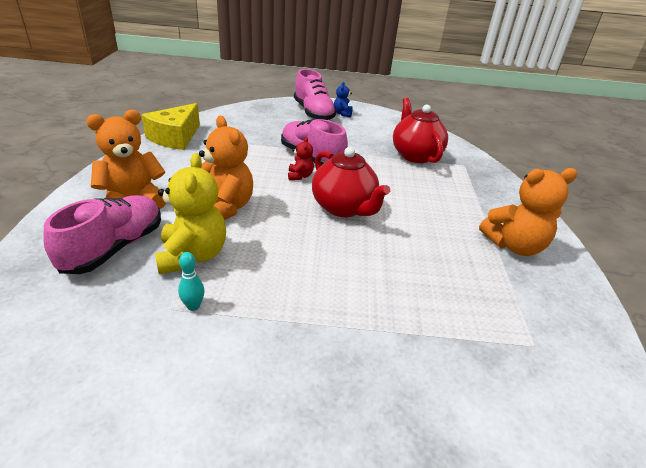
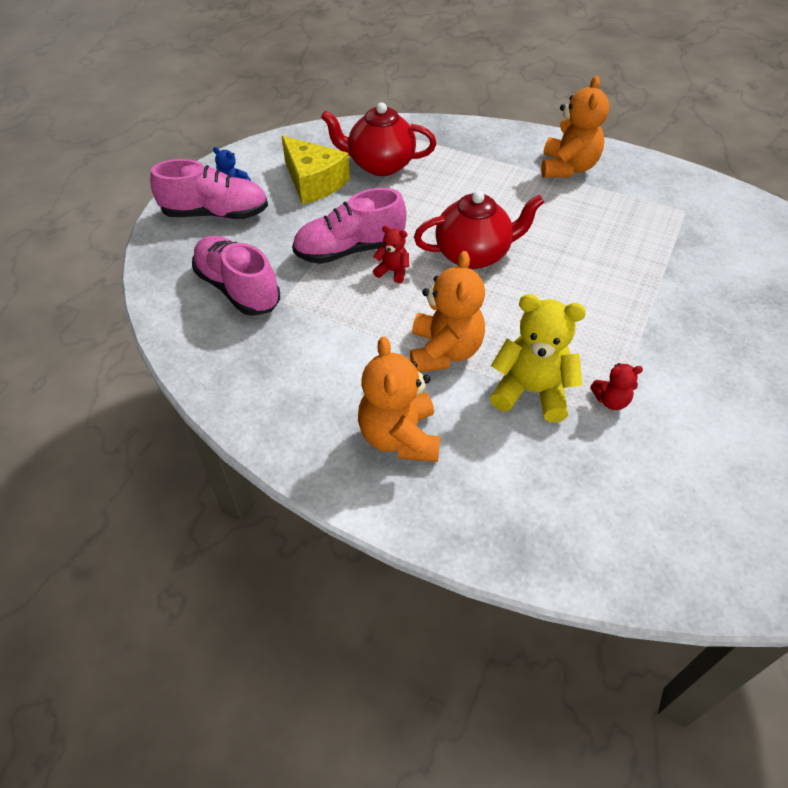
camera: 65 degrees left, 15 degrees up
pink shoe [44,195,161,274] -> pink shoe moved to [192,236,280,316]
yellow cheese [142,103,200,150] -> yellow cheese moved to [282,136,350,204]
turquoise bowling pin [178,252,205,311] -> red teddy bear [590,363,643,410]
orange teddy bear [199,116,253,220] -> orange teddy bear turned 105 degrees clockwise [410,251,485,372]

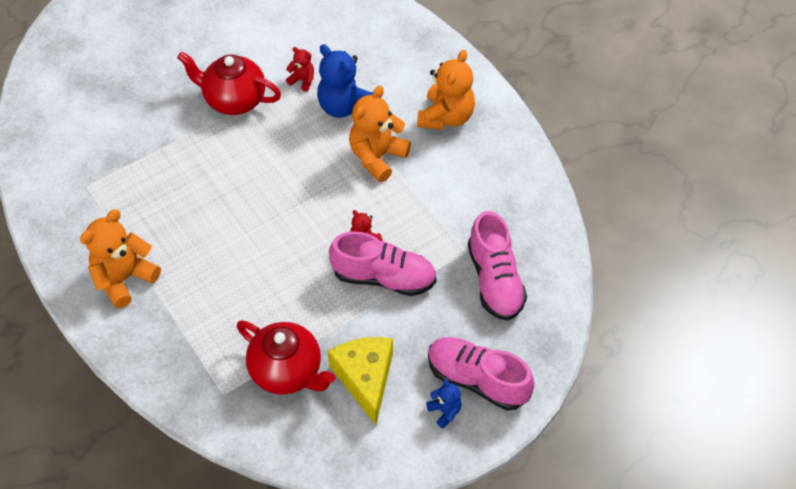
camera: 150 degrees left, 5 degrees up
red teapot [414,191,544,269] -> red teapot moved to [177,52,281,115]
yellow teddy bear [490,294,586,422] -> blue teddy bear [317,44,373,118]

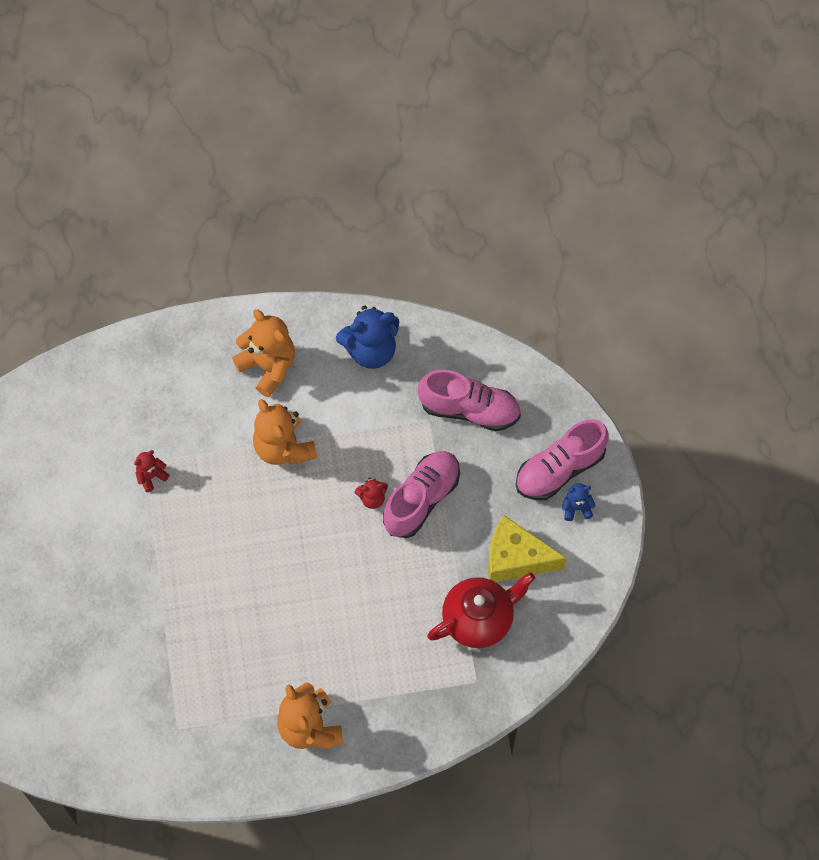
camera: 65 degrees left, 10 degrees up
red teapot [177,52,281,115] -> none
blue teddy bear [317,44,373,118] -> blue teddy bear moved to [336,305,399,369]

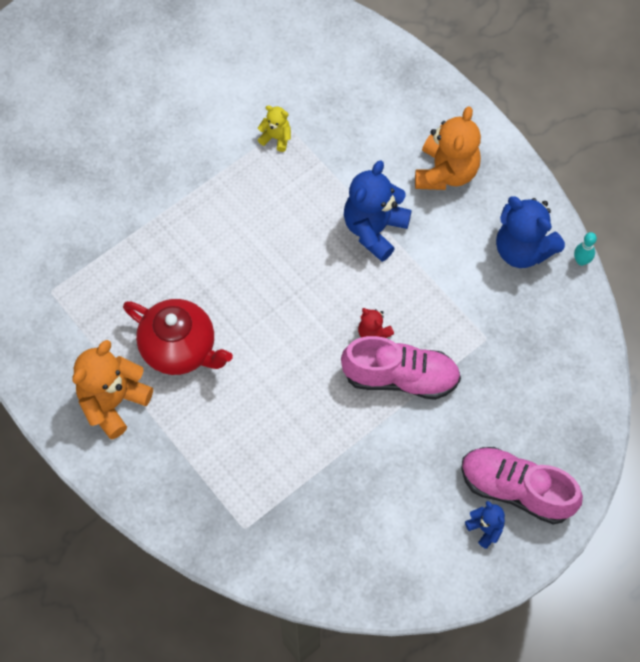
camera: 60 degrees right, 0 degrees up
red teddy bear [134,450,169,492] -> yellow teddy bear [258,105,291,152]
orange teddy bear [253,399,317,465] -> blue teddy bear [344,160,412,262]
pink shoe [418,369,521,431] -> none
red teapot [427,572,535,648] -> red teapot moved to [123,299,233,375]
yellow cheese [488,515,567,582] -> none
none -> turquoise bowling pin [574,232,597,266]

